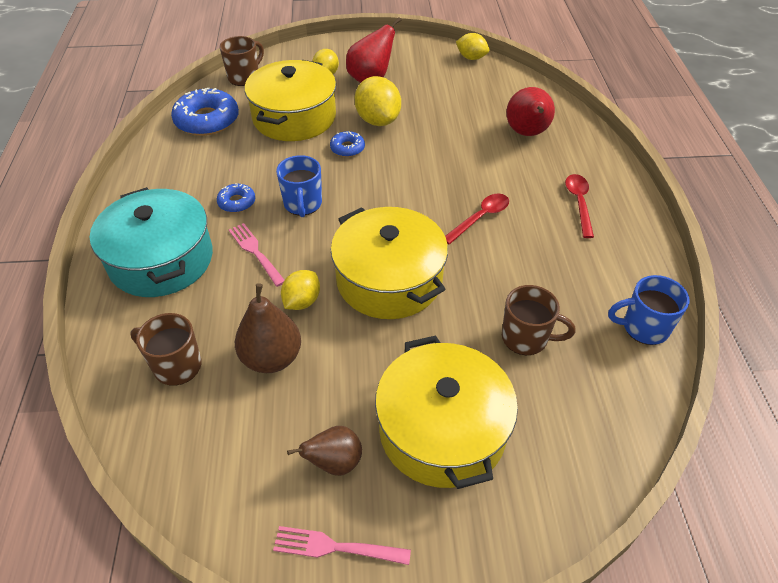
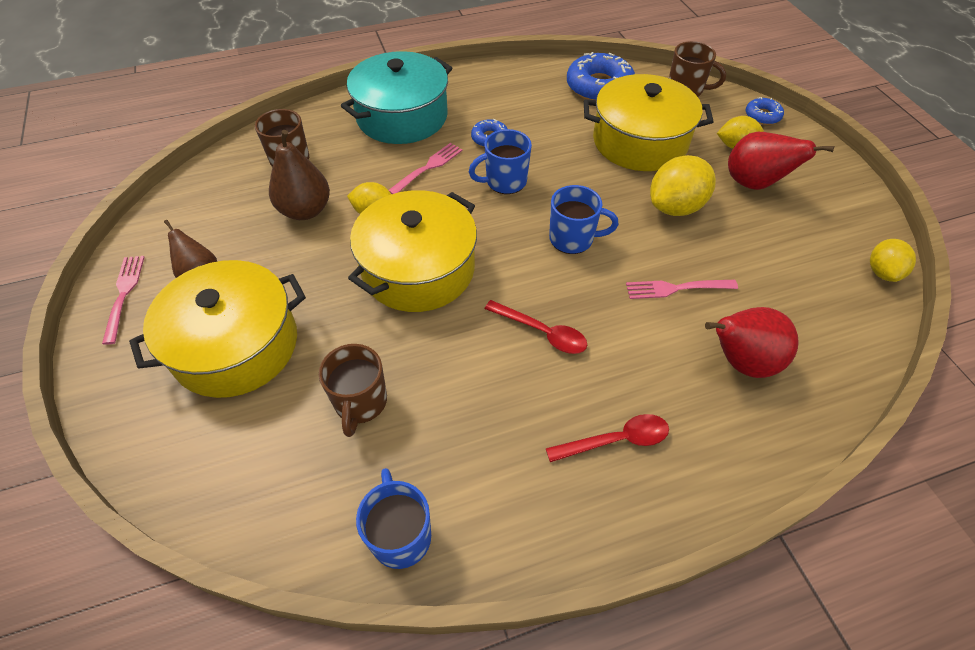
camera: 75 degrees right, 5 degrees up
blue donut [330,131,365,157] -> blue donut moved to [746,97,784,125]
none -> blue mug [549,185,619,254]
none -> pink fork [626,280,738,299]

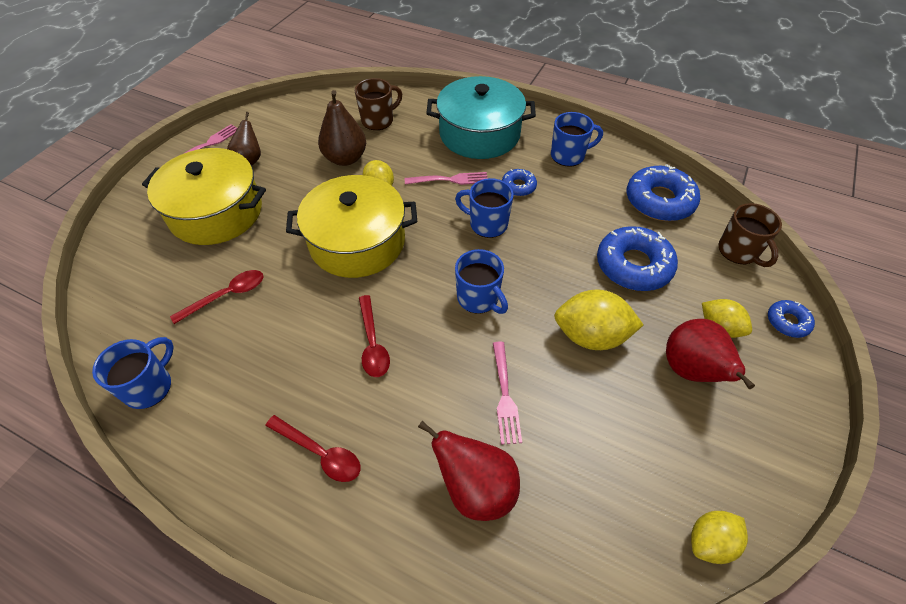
camera: 45 degrees right, 0 degrees up
brown mug [319,344,387,437] -> red spoon [170,270,264,324]
yellow pot [584,74,714,171] -> blue donut [597,226,678,291]
pink fork [626,280,738,299] -> pink fork turned 135 degrees counterclockwise [493,341,522,445]
none -> blue mug [551,112,603,167]

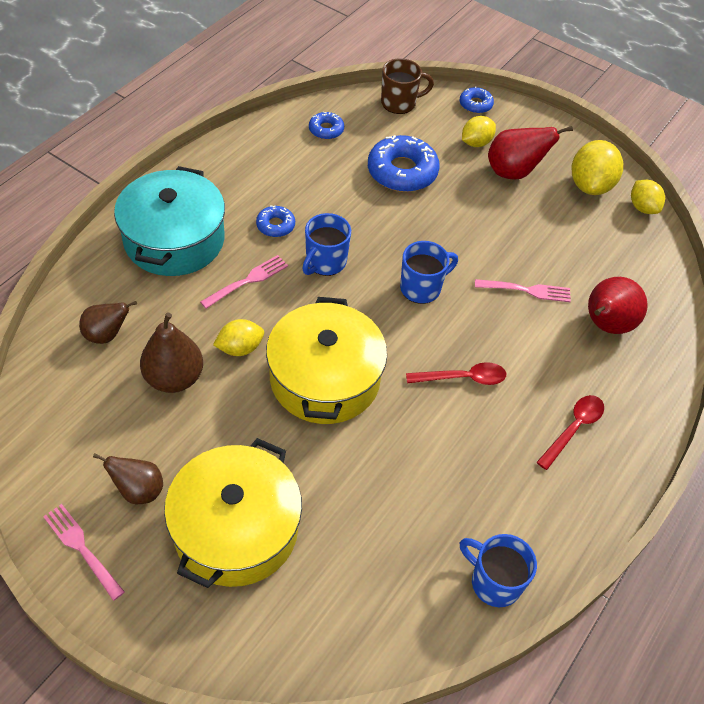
camera: 85 degrees left, 0 degrees up
red spoon [170,270,264,324] -> none
brown mug [355,78,402,130] -> brown pear [79,301,137,344]
pink fork [405,172,488,185] -> pink fork turned 45 degrees clockwise [200,255,288,309]
blue mug [551,112,603,167] -> none
yellow lemon [554,290,643,350] -> yellow lemon moved to [571,140,623,195]
blue donut [627,164,700,221] -> blue donut [309,112,344,140], size x0.51

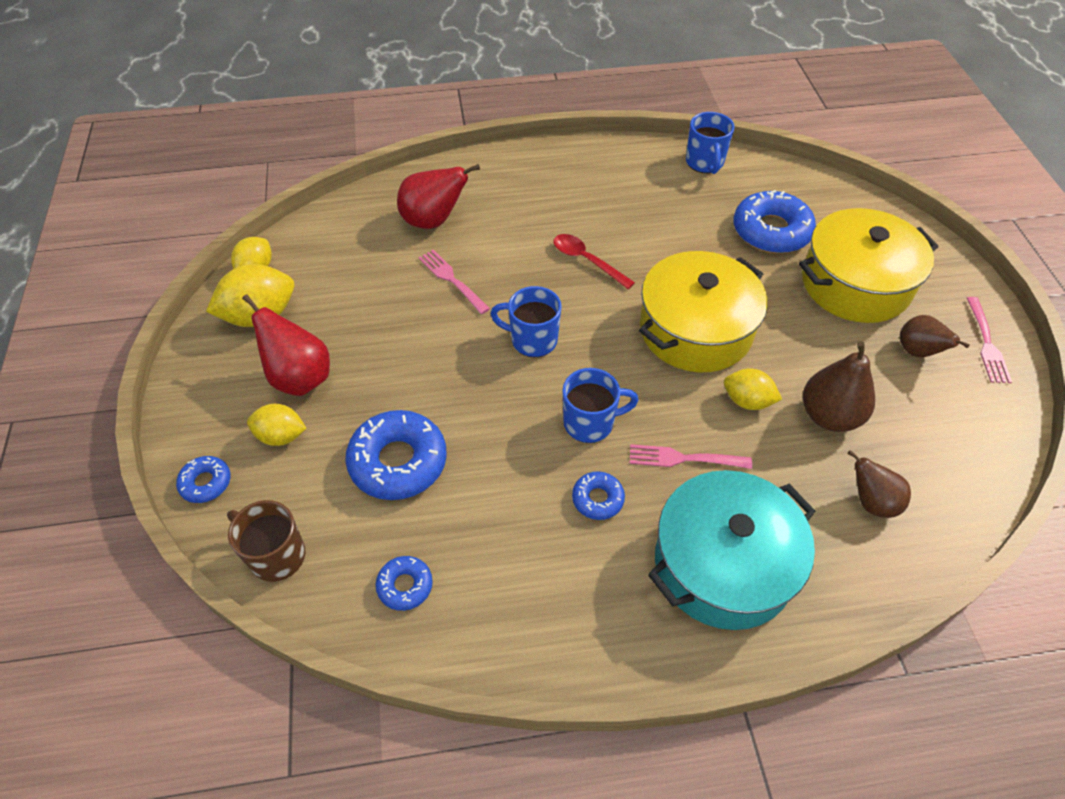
camera: 130 degrees left, 0 degrees up
red spoon [536,395,604,470] -> none
none -> blue donut [734,190,816,253]

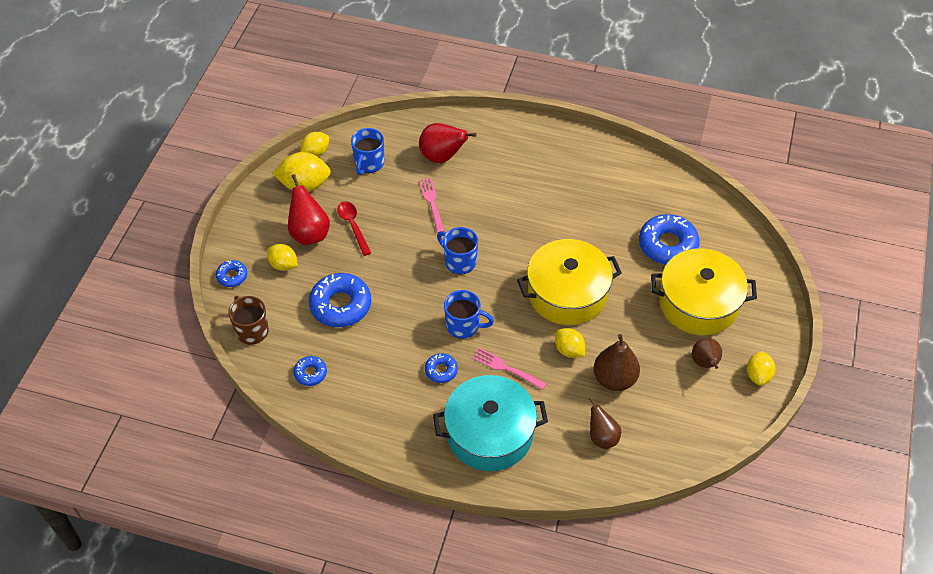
camera: 25 degrees right, 0 degrees up
red spoon [553,234,635,289] -> red spoon moved to [337,201,371,256]
blue mug [686,112,735,174] -> blue mug moved to [351,128,384,175]
pink fork [967,297,1012,383] -> yellow lemon [747,351,776,386]

